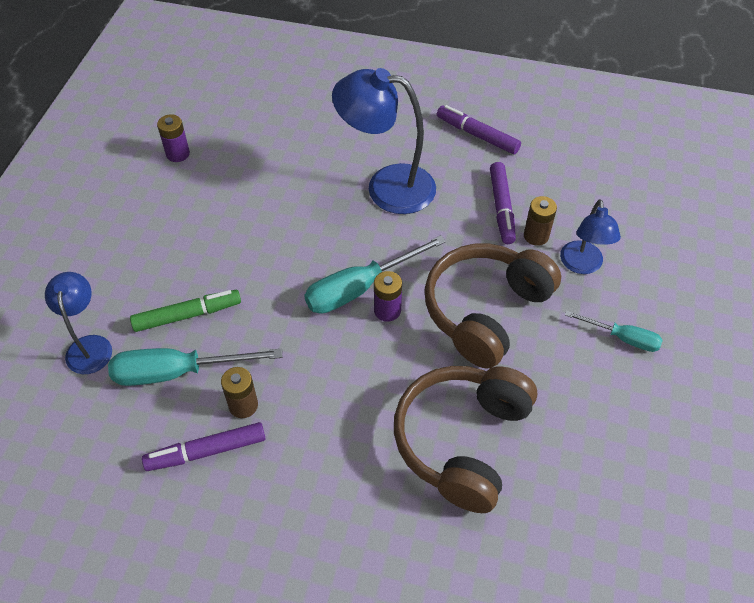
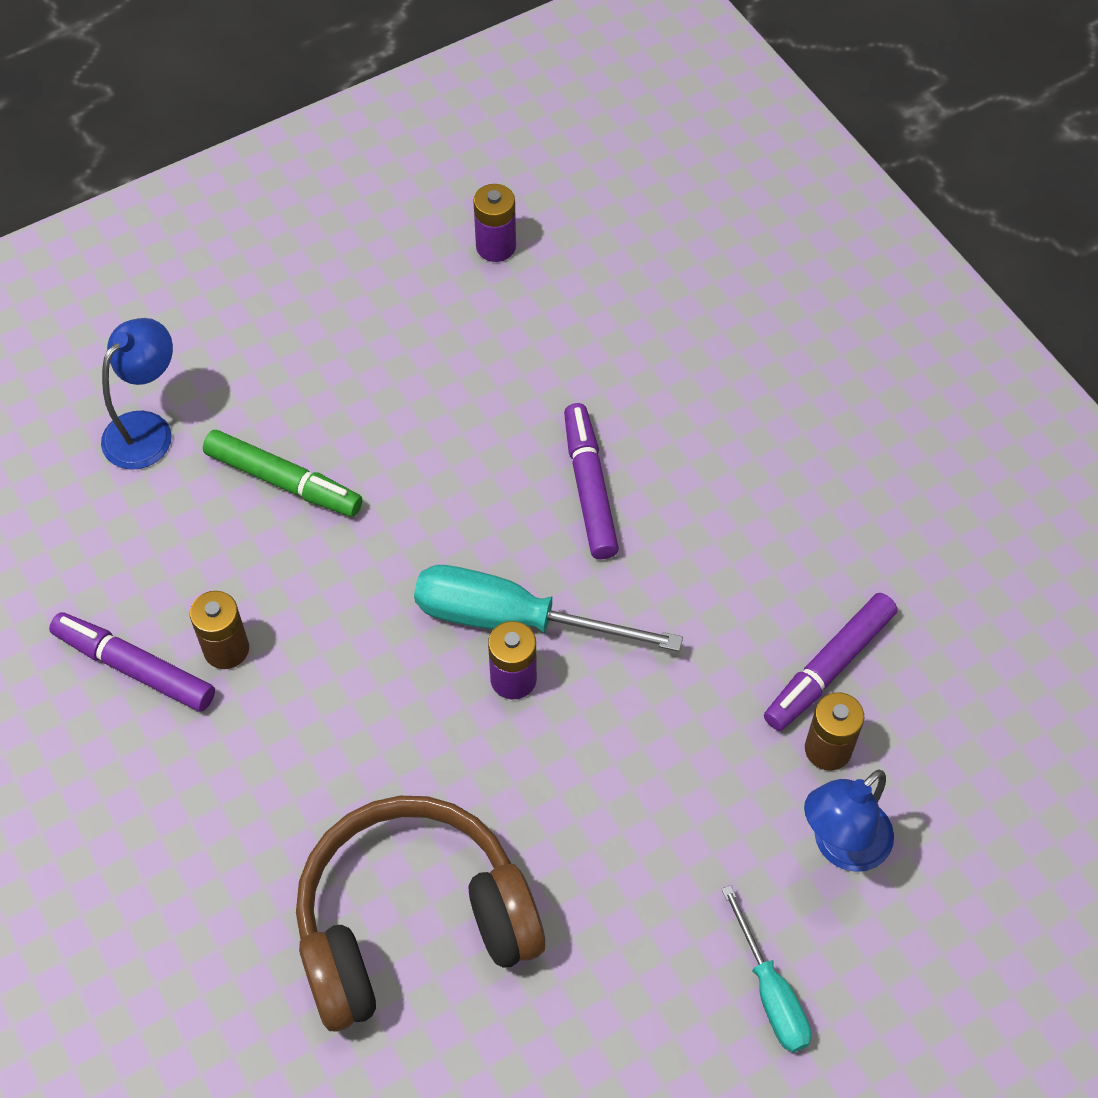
camera: 45 degrees right, 5 degrees up
turquoise screwdriver [108,348,283,386] -> none
blue lamp [332,68,436,214] -> none
brown headphones [425,243,561,369] -> none
purple marker [437,105,521,154] -> purple marker moved to [564,403,619,559]

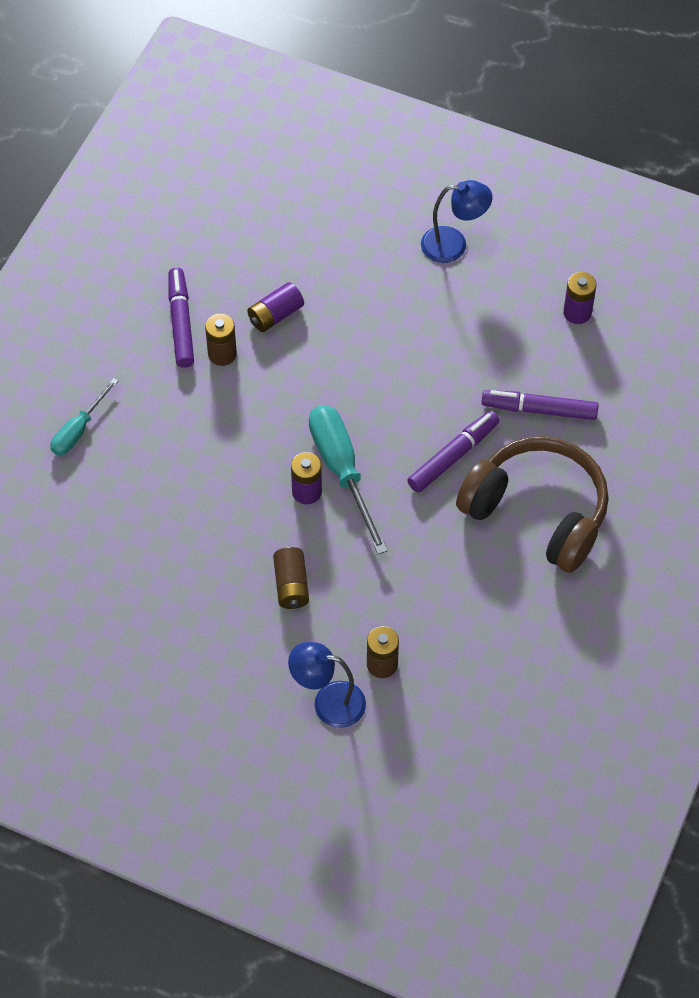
camera: 55 degrees right, 0 degrees up
blue lamp [101,318,173,470] -> blue lamp moved to [421,180,492,263]
green marker [203,430,362,517] -> none
brown headphones [296,796,545,1032] -> brown headphones moved to [456,436,609,573]
turquoise screwdriver [721,885,811,1053] -> turquoise screwdriver moved to [50,378,118,456]
purple marker [764,593,897,731] -> purple marker moved to [482,390,598,420]
none -> purple battery [247,282,304,332]
none -> brown battery [273,547,309,609]

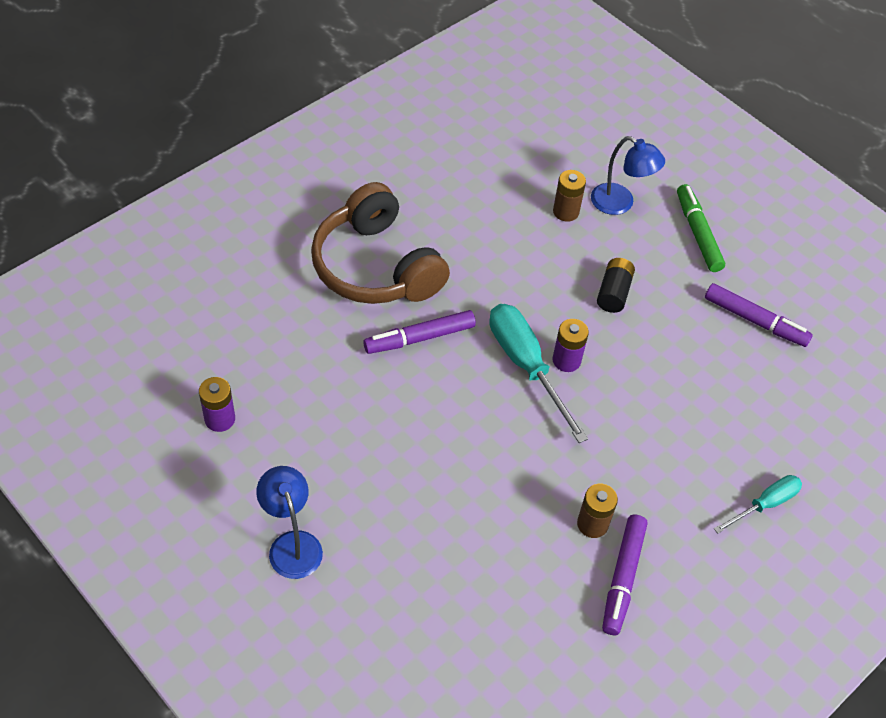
camera: 160 degrees left, 5 degrees down
purple battery [247,282,304,332] -> none
brown battery [273,547,309,609] -> black battery [597,258,635,313]
turquoise screwdriver [309,405,388,554] -> turquoise screwdriver turned 150 degrees clockwise [489,304,588,443]
blue lamp [421,180,492,263] -> blue lamp turned 45 degrees clockwise [256,466,323,579]
purple marker [482,390,598,420] -> purple marker moved to [705,283,813,347]
none -> green marker [677,184,725,272]

